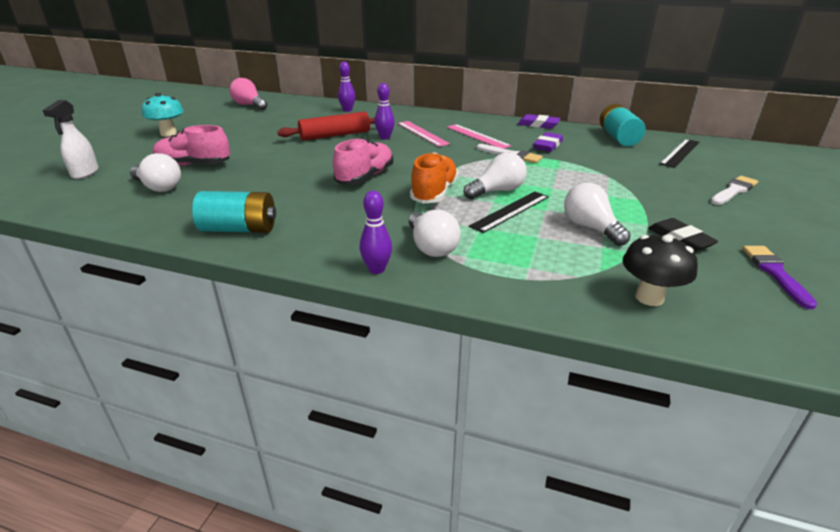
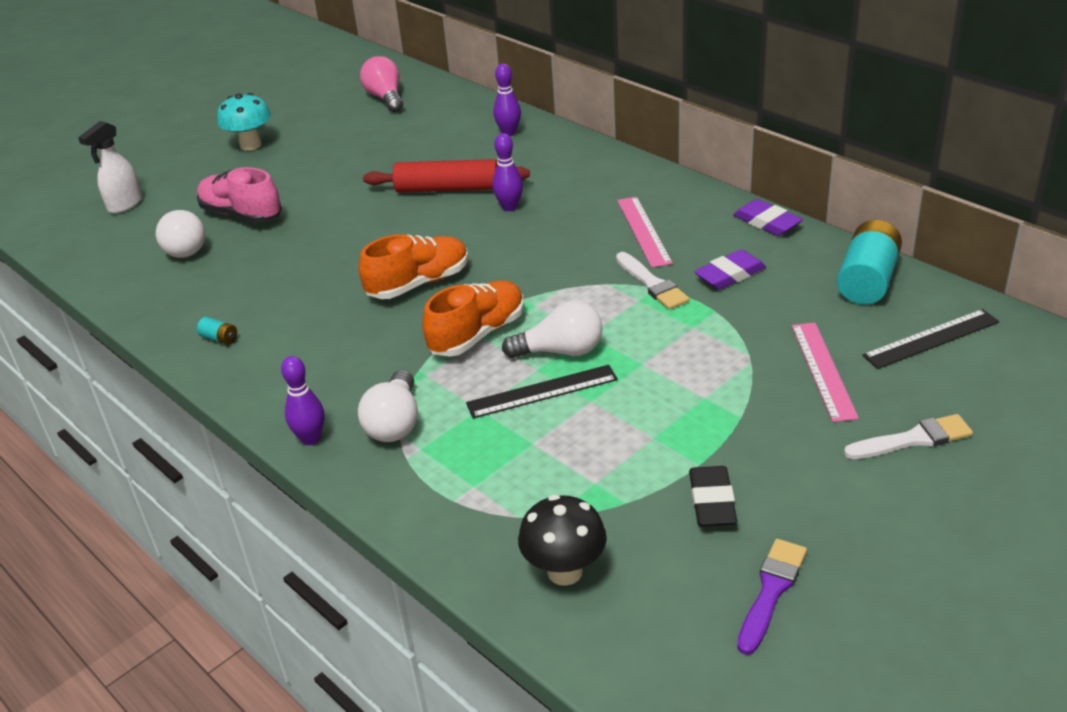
camera: 30 degrees right, 5 degrees up
turquoise battery [192,191,276,233] -> turquoise battery [197,317,237,345], size x0.42
pink shoe [333,138,393,184] -> orange shoe [359,234,468,299]
pink ruler [398,121,450,147] -> pink ruler moved to [792,323,859,422]
white light bulb [564,183,631,246] -> none

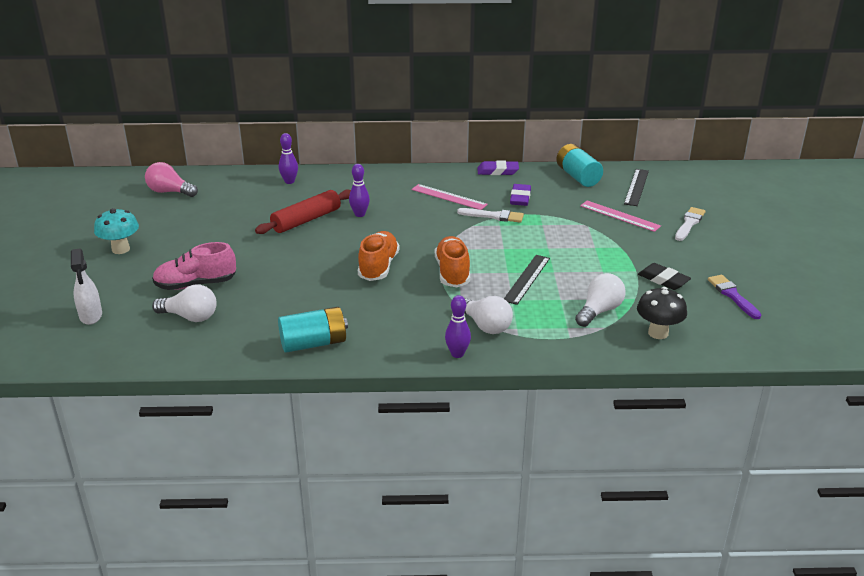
camera: 50 degrees left, 5 degrees down
turquoise battery [197,317,237,345] -> turquoise battery [278,307,348,353], size x2.37
white light bulb [502,301,603,358] -> white light bulb moved to [575,273,626,327]

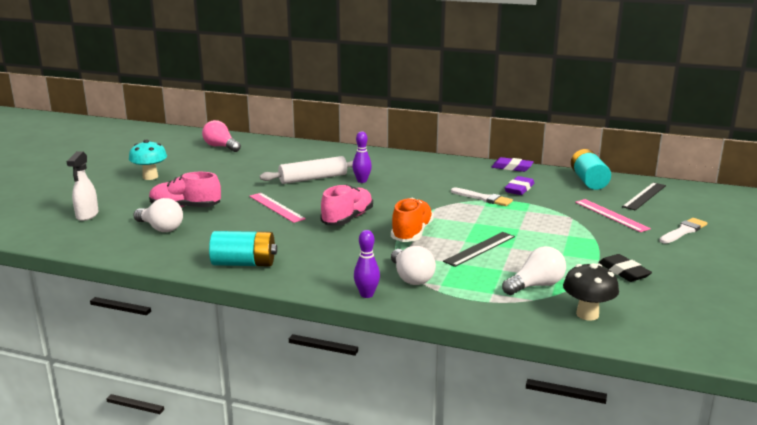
camera: 20 degrees right, 10 degrees down
red rolling pin [255,189,351,234] -> white rolling pin [260,156,353,184]
purple bowling pin [279,133,298,184] -> none
orange shoe [358,231,400,281] -> pink shoe [320,185,373,226]
pink ruler [411,184,488,210] -> pink ruler moved to [249,193,306,223]
purple brush [708,275,762,319] -> none

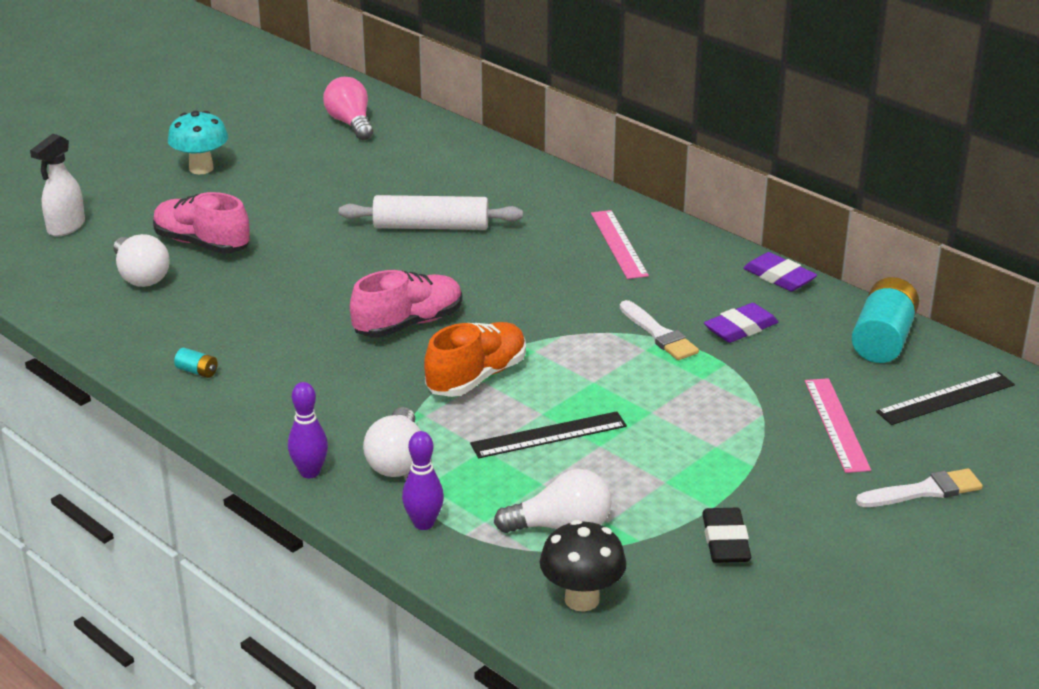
camera: 25 degrees right, 10 degrees up
turquoise battery [209,231,277,266] -> turquoise battery [174,348,218,378], size x0.42
pink ruler [249,193,306,223] -> pink ruler moved to [591,210,649,279]
purple bowling pin [352,131,372,183] -> purple bowling pin moved to [402,431,444,530]

